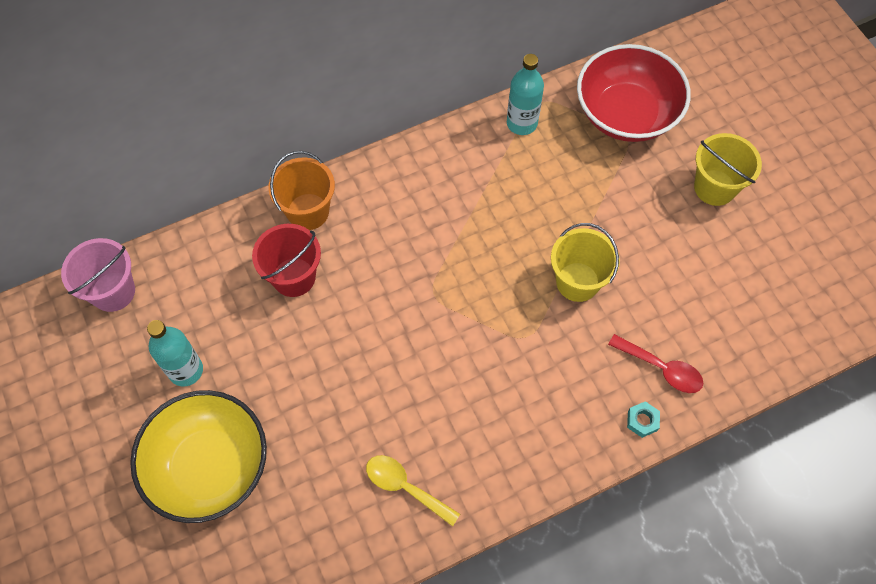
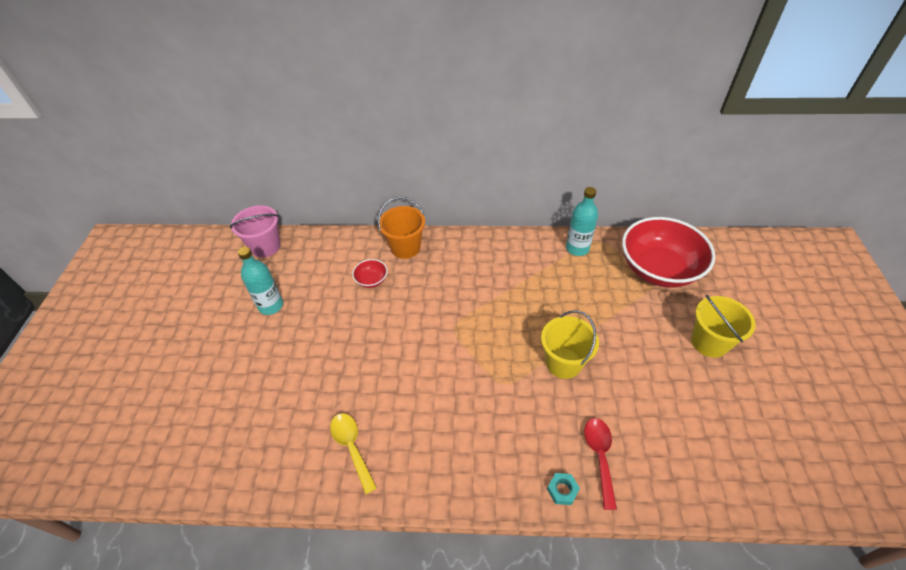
camera: 30 degrees right, 15 degrees down
yellow bowl [130,390,267,523] -> none
red bucket [252,224,321,297] -> red bowl [352,259,388,288]
red spoon [608,334,703,393] -> red spoon turned 150 degrees counterclockwise [584,418,617,510]

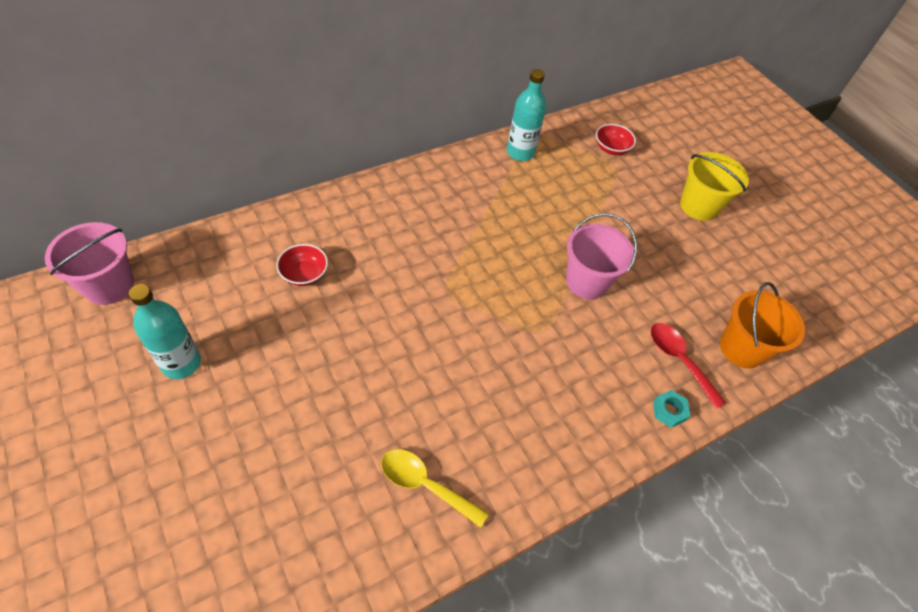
camera: 40 degrees left, 5 degrees up
orange bucket [378,197,425,259] -> orange bucket moved to [720,282,805,369]
yellow bucket [541,310,599,379] -> pink bucket [566,213,637,299]
red bowl [622,217,715,288] -> red bowl [596,124,636,155], size x0.41

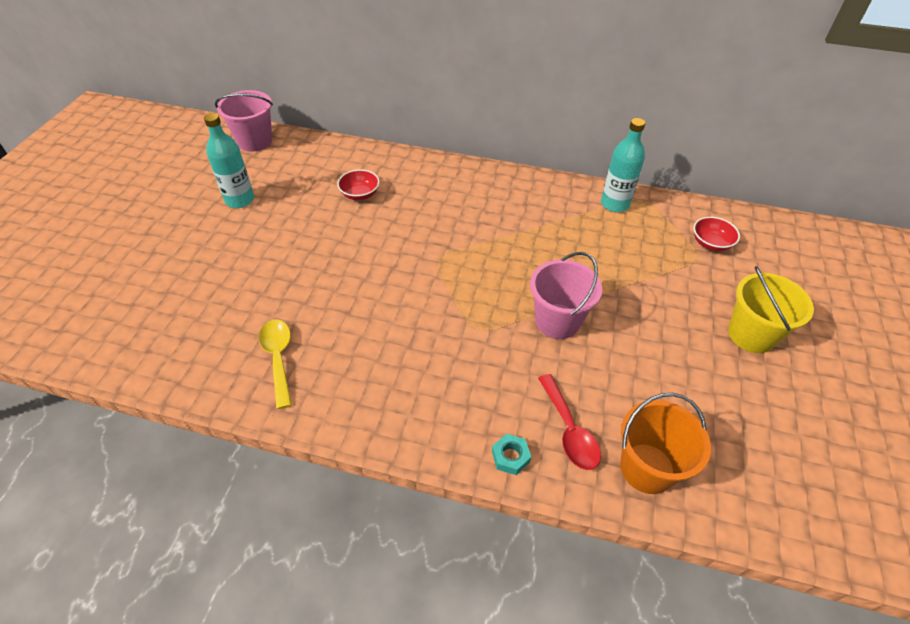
camera: 50 degrees right, 5 degrees down
red spoon [651,323,726,409] -> red spoon turned 150 degrees clockwise [538,374,601,470]

